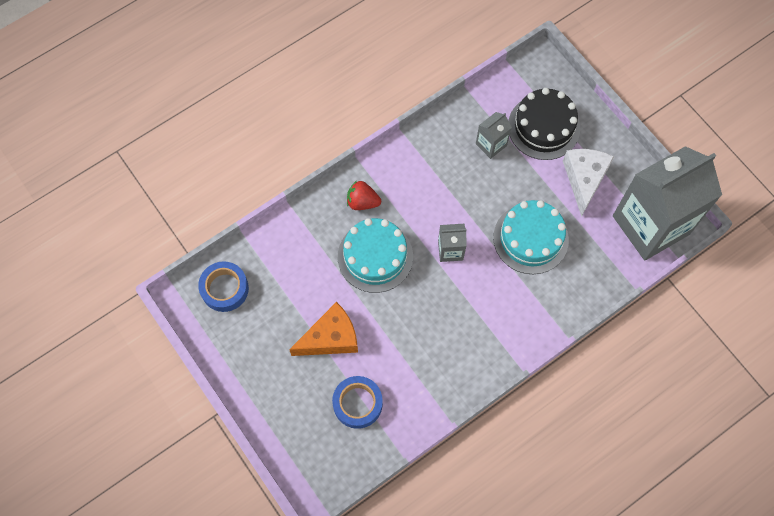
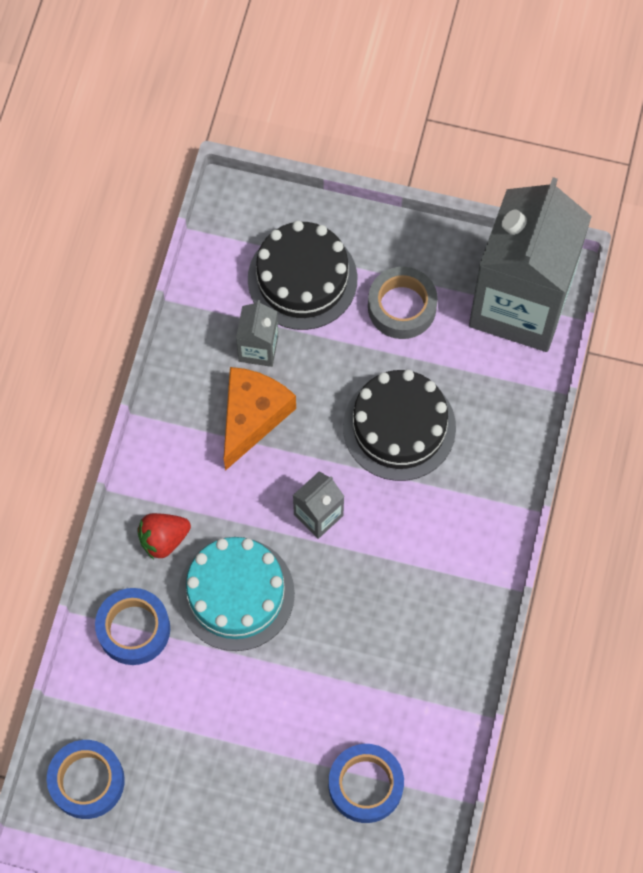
camera: 40 degrees left, 0 degrees up
orange cheese [289,302,358,356] -> orange cheese moved to [224,367,296,471]
turquoise cake [493,200,569,274] -> black cake [343,370,456,481]
white cheese [563,149,614,217] -> grey tape [368,267,438,339]
none -> blue tape [95,588,170,665]

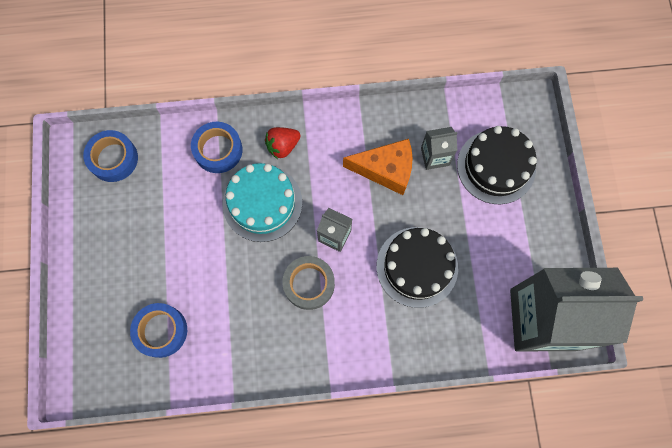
camera: 70 degrees right, 5 degrees up
red strawberry [137,513,191,559] -> red strawberry turned 75 degrees counterclockwise [265,127,301,159]
grey tape [368,267,438,339] -> grey tape moved to [282,256,335,310]

